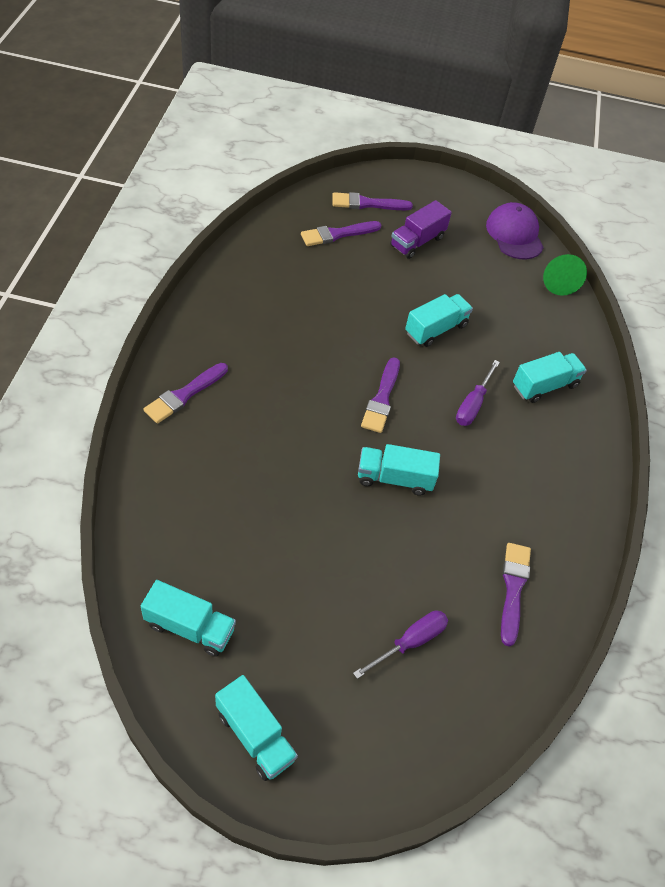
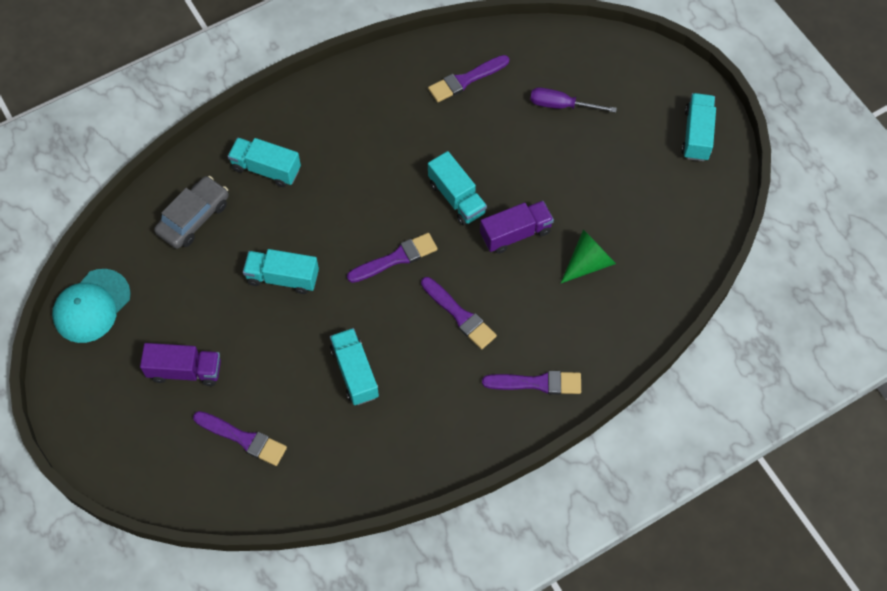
camera: 125 degrees left, 10 degrees up
turquoise truck [141,580,236,657] -> turquoise truck moved to [330,328,379,405]
purple brush [332,192,413,210] -> purple brush moved to [421,277,497,349]
purple screwdriver [456,360,500,426] -> none
purple cap [486,202,544,259] -> turquoise cap [52,269,131,343]
green cone [543,254,587,296] -> green cone moved to [561,229,616,283]
none -> grey car [154,176,229,249]
none -> purple truck [480,201,554,254]

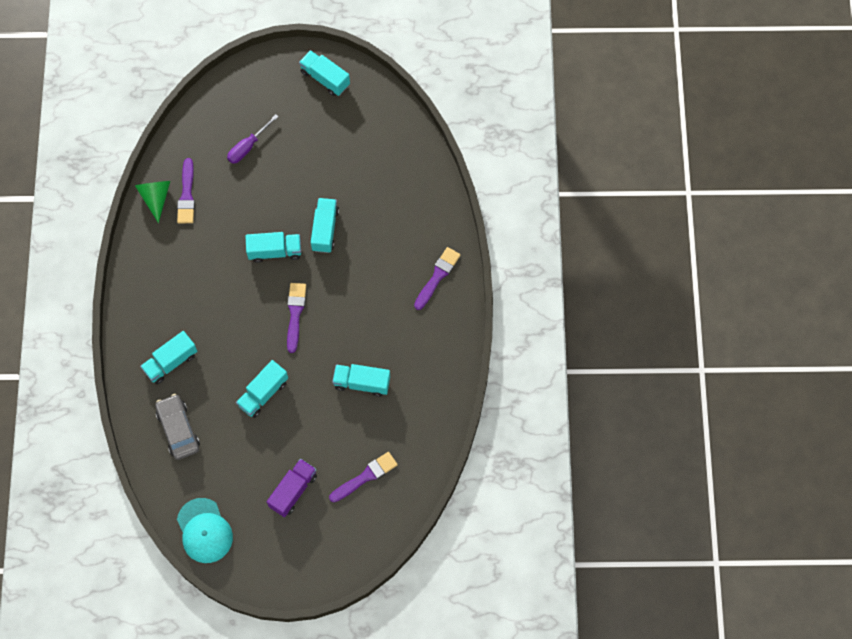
camera: 60 degrees left, 5 degrees up
purple brush [421,277,497,349] -> none
purple truck [480,201,554,254] -> turquoise truck [311,198,339,253]
green cone [561,229,616,283] -> green cone moved to [135,181,170,223]

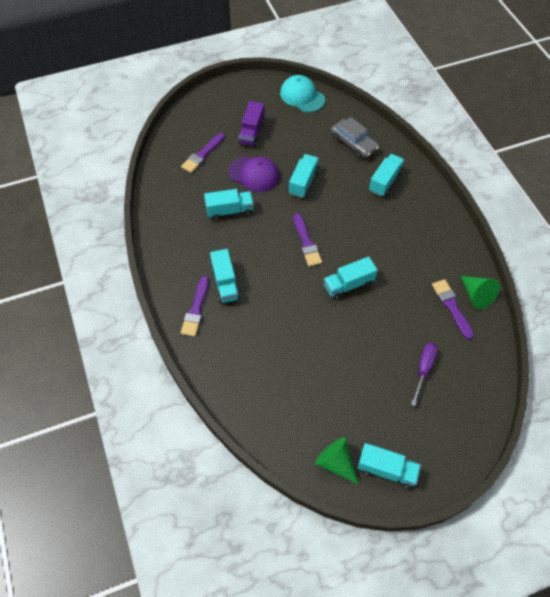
camera: 160 degrees right, 10 degrees down
turquoise truck [311,198,339,253] -> turquoise truck moved to [210,249,240,303]
none -> purple cap [228,157,280,192]
none -> green cone [315,437,359,485]

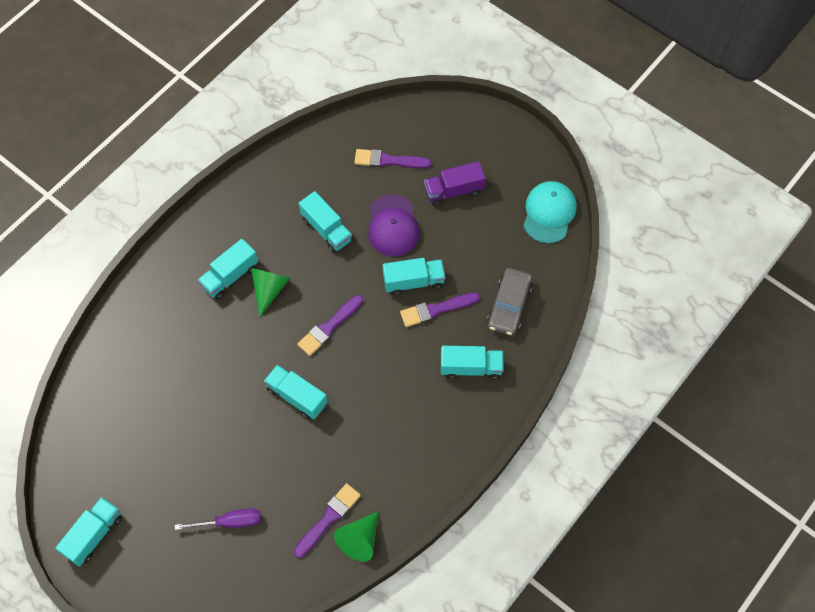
camera: 60 degrees right, 5 degrees up
purple brush [181,276,209,337] -> purple brush moved to [400,292,480,327]
green cone [315,437,359,485] -> green cone moved to [251,268,290,317]
turquoise truck [357,443,421,489] -> turquoise truck turned 135 degrees counterclockwise [56,497,122,566]

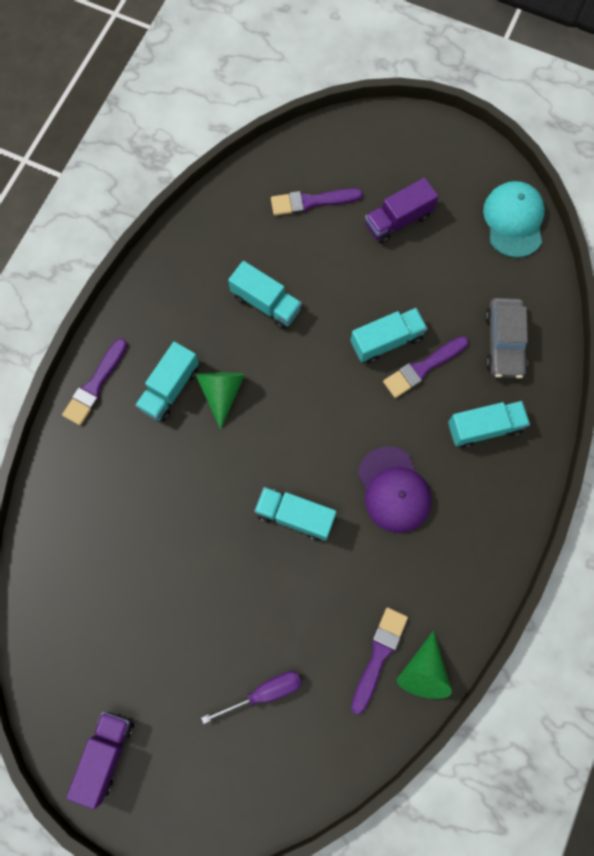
camera: 15 degrees left, 10 degrees up
turquoise truck [56,497,122,566] -> purple truck [66,712,134,809]
purple brush [297,295,363,356] -> purple brush moved to [62,338,127,425]
purple cap [368,195,420,256] -> purple cap moved to [358,447,431,533]

